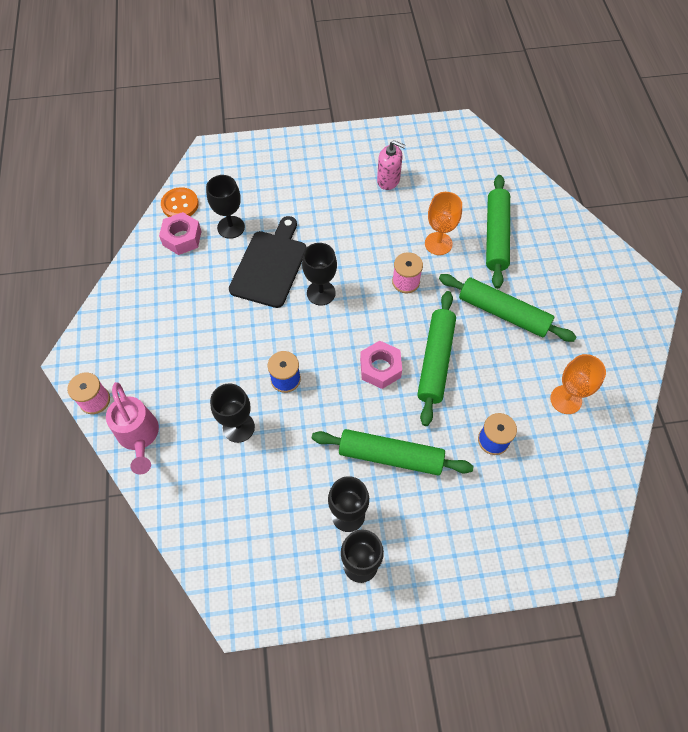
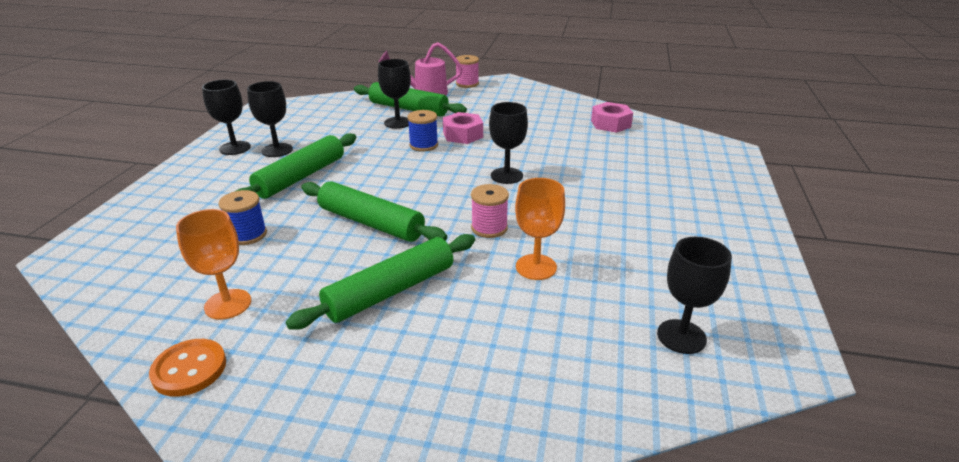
camera: 110 degrees right, 30 degrees down
orange button [161,187,199,217] -> orange button moved to [149,339,226,397]
black goblet [206,175,245,239] -> black goblet moved to [657,237,732,354]
black cutting board [229,216,307,308] -> none
pink nut [360,341,402,389] -> pink nut moved to [443,112,483,144]
pink soap dispenser [377,140,405,190] -> none
green rolling pin [486,175,510,289] -> green rolling pin moved to [354,82,467,117]

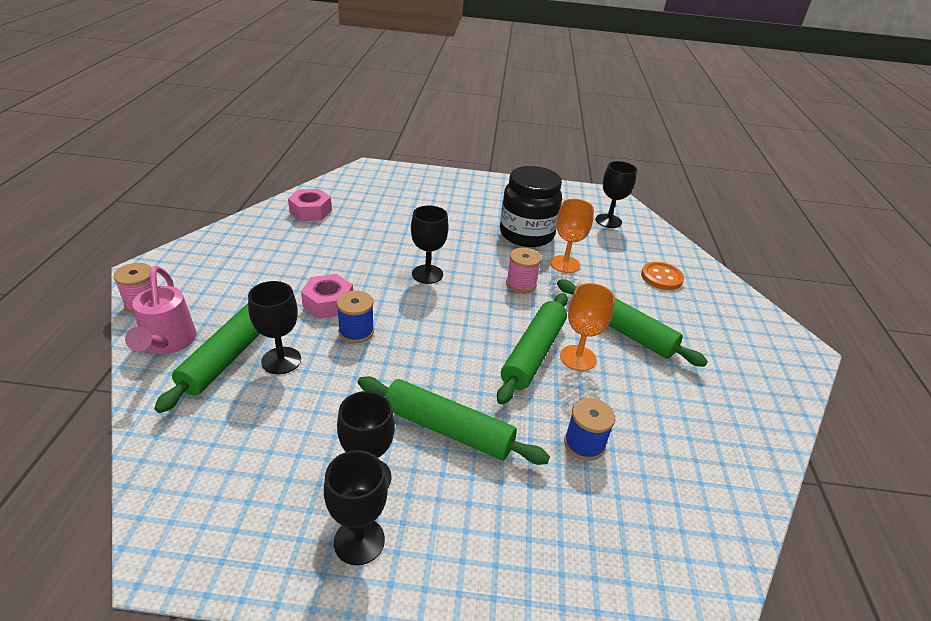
camera: 100 degrees left, 5 degrees up
orange button [149,339,226,397] -> orange button moved to [641,262,684,290]
orange goblet [176,209,251,320] -> orange goblet moved to [560,283,615,371]
none -> black jar [500,166,562,247]

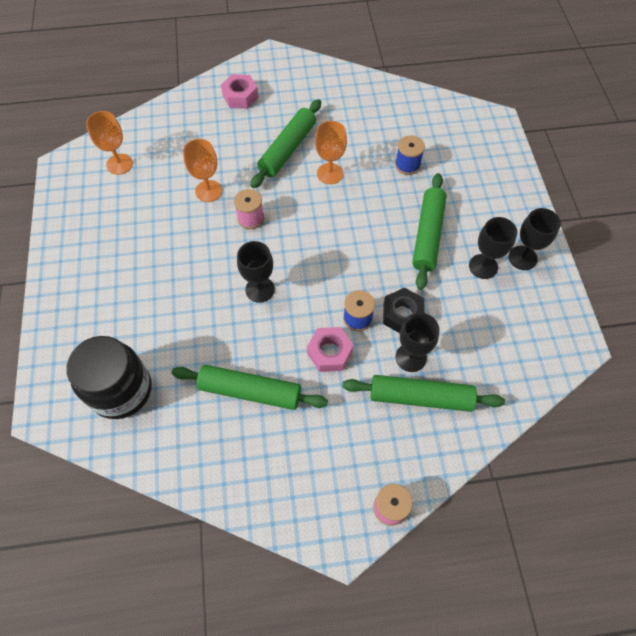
camera: 100 degrees left, 25 degrees up
pink watering can [125,266,197,354] -> none
pink nut [288,189,332,221] -> pink nut moved to [221,74,259,109]
green rolling pin [497,293,568,405] -> green rolling pin moved to [171,365,328,410]
black jar [500,166,562,247] -> black jar moved to [66,336,151,419]
black goblet [595,161,637,228] -> orange goblet [86,111,133,175]
orange button [641,262,684,290] -> none
none -> black nut [383,288,425,333]

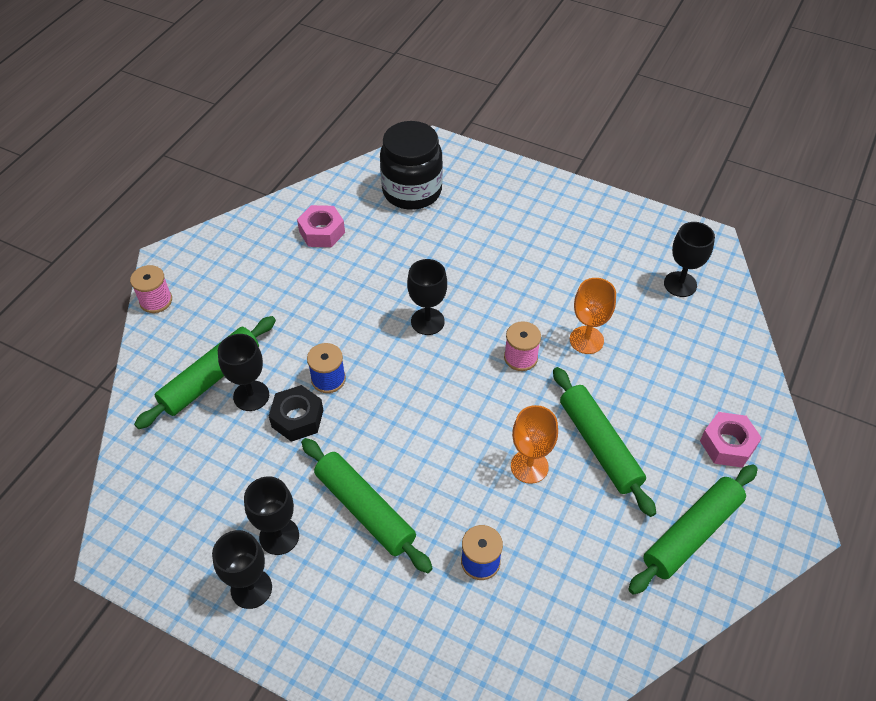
camera: 125 degrees right, 10 degrees down
orange goblet [86,111,133,175] -> black goblet [664,222,715,297]
green rolling pin [171,365,328,410] -> green rolling pin moved to [628,465,758,595]
pink nut [307,327,354,372] -> pink nut moved to [297,205,345,247]

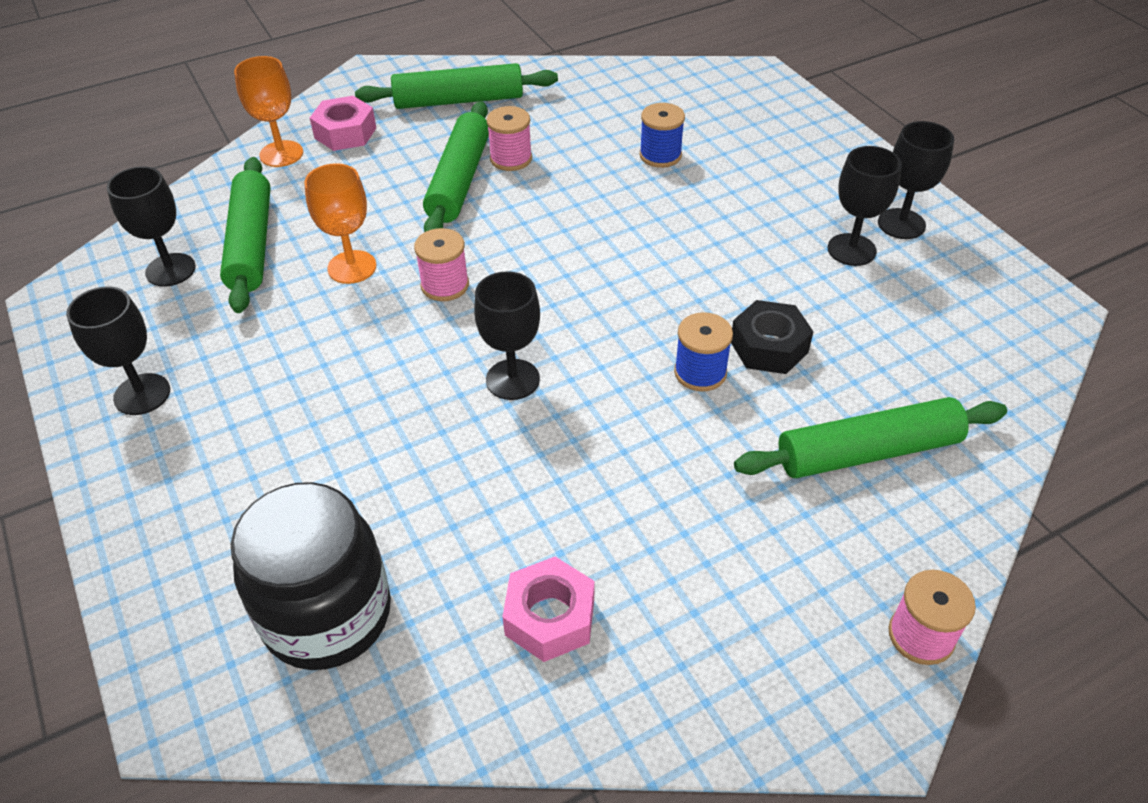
camera: 145 degrees left, 5 degrees down
black goblet [218,334,269,411] -> black goblet moved to [66,286,170,415]
green rolling pin [301,438,433,573] -> green rolling pin moved to [220,157,271,313]
orange goblet [511,405,558,484] -> orange goblet moved to [234,56,303,167]
none -> pink spool [486,106,532,171]

